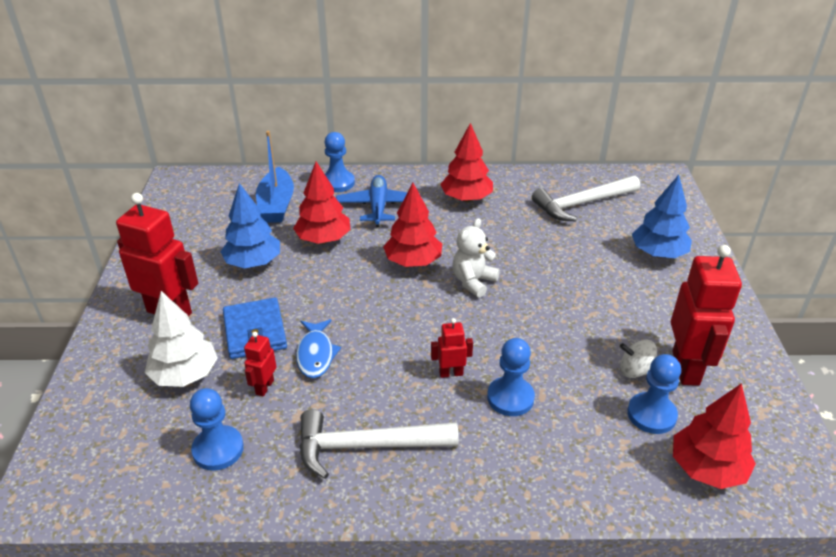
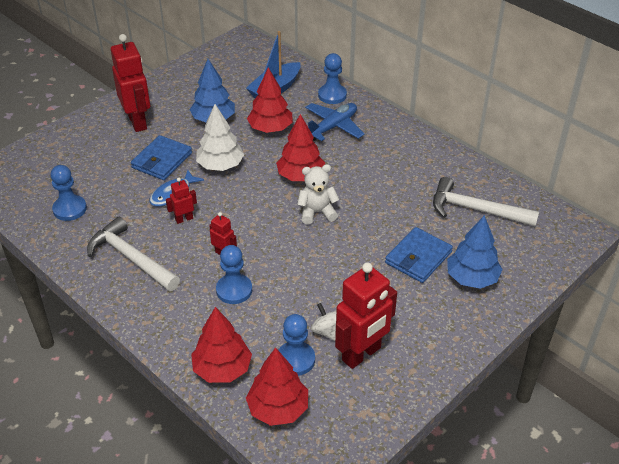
camera: 45 degrees right, 5 degrees up
white tree [145,291,218,387] -> white tree moved to [196,104,244,171]
red robot [244,332,276,397] -> red robot moved to [166,178,197,224]
red tree [440,123,493,202] -> red tree moved to [191,307,252,383]
none -> blue wallet [385,227,453,283]

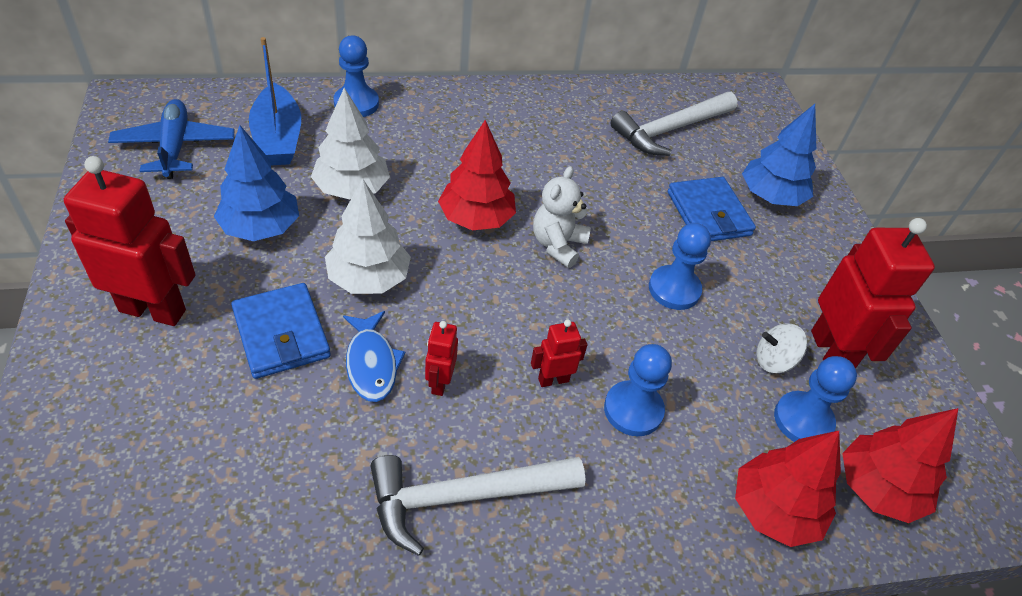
camera: 60 degrees left, 5 degrees up
blue pawn [50,165,87,221] -> blue pawn moved to [649,223,711,310]
red tree [247,67,293,133] -> white tree [311,88,390,200]
blue plane [305,103,364,141] -> blue plane moved to [108,99,235,179]

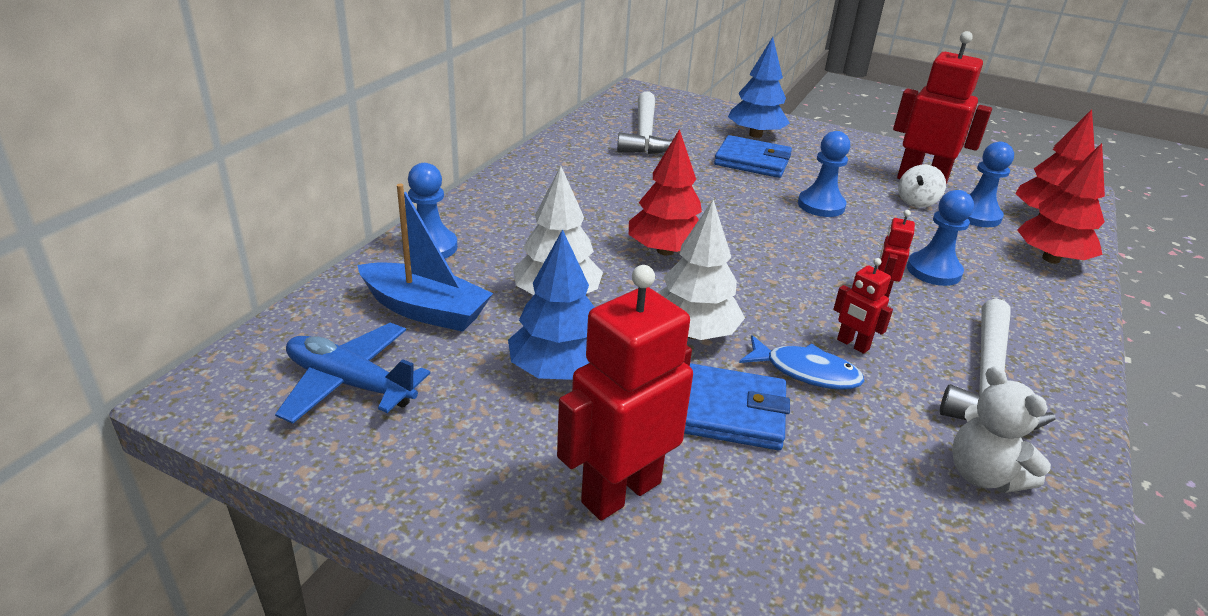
camera: 50 degrees left, 15 degrees down
white teddy bear [533,166,591,268] -> white teddy bear moved to [952,366,1051,493]

